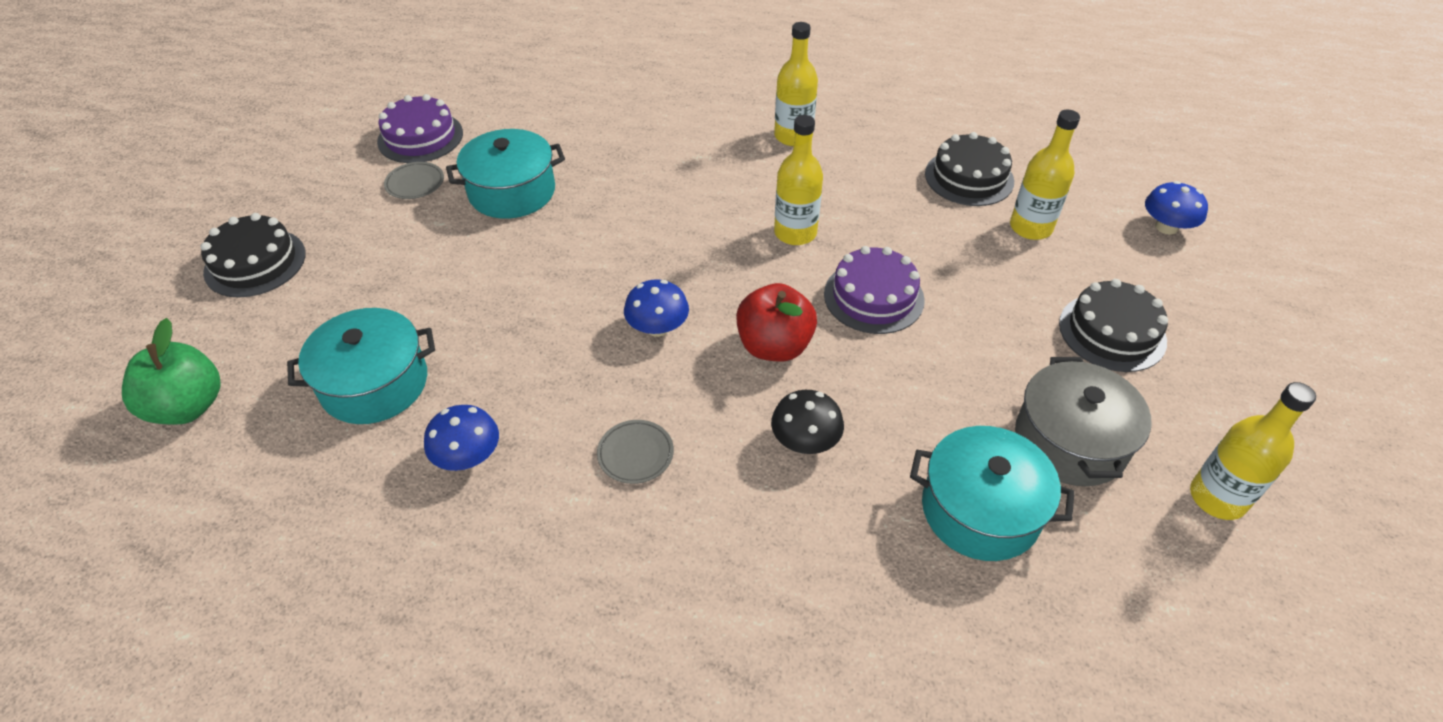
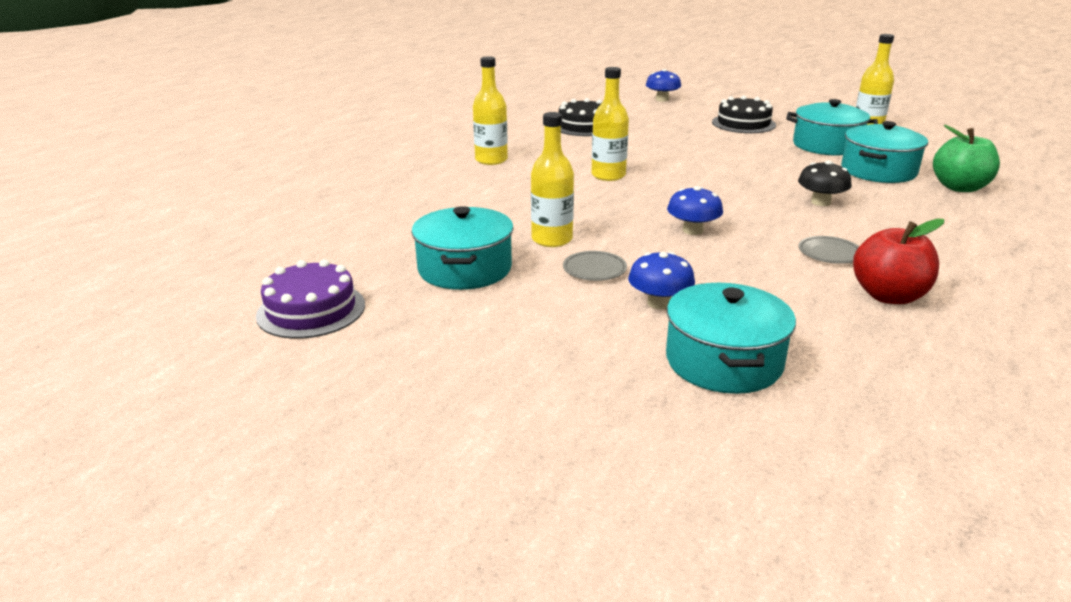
camera: 70 degrees left, 20 degrees down
green apple [122,318,221,425] -> green apple moved to [933,125,1000,192]
black cake [201,213,306,297] -> none
grey plate [384,162,444,199] -> grey plate moved to [563,251,627,281]
blue mushroom [424,405,499,471] -> blue mushroom moved to [628,252,695,309]
red apple [736,283,817,362] -> red apple moved to [853,219,944,304]
purple cake [824,246,925,334] -> none
yellow bottle [1010,110,1080,240] -> yellow bottle moved to [531,112,574,247]
grey pot [1015,357,1151,486] -> turquoise pot [786,99,878,155]

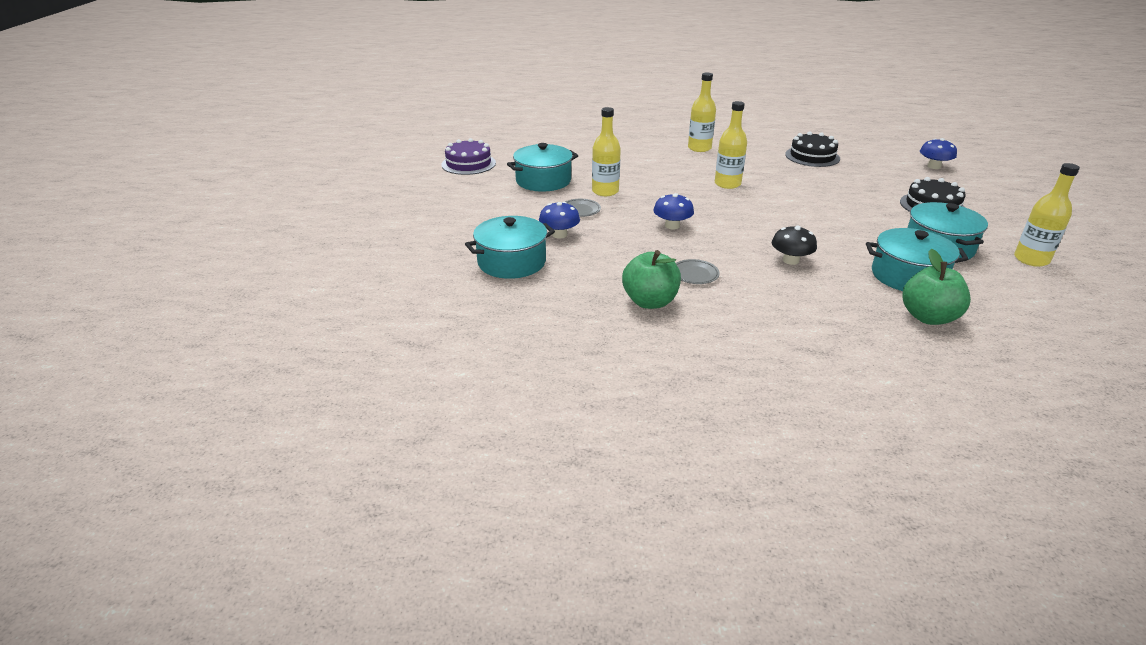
camera: 60 degrees right, 5 degrees up
red apple [853,219,944,304] -> green apple [622,250,681,309]

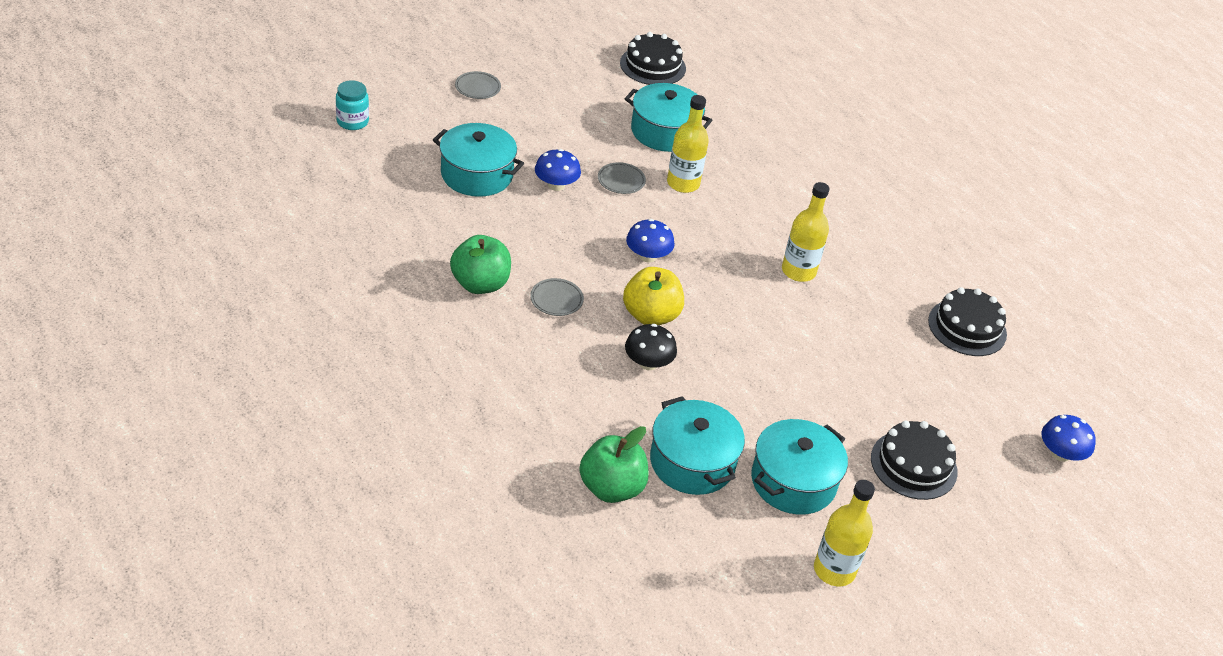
camera: 50 degrees right, 10 degrees up
purple cake [441,138,496,175] -> black cake [620,32,686,85]
yellow bottle [688,72,716,152] -> none
none -> turquoise jar [336,80,369,130]
none -> grey plate [455,71,501,99]
none -> yellow apple [623,267,684,325]

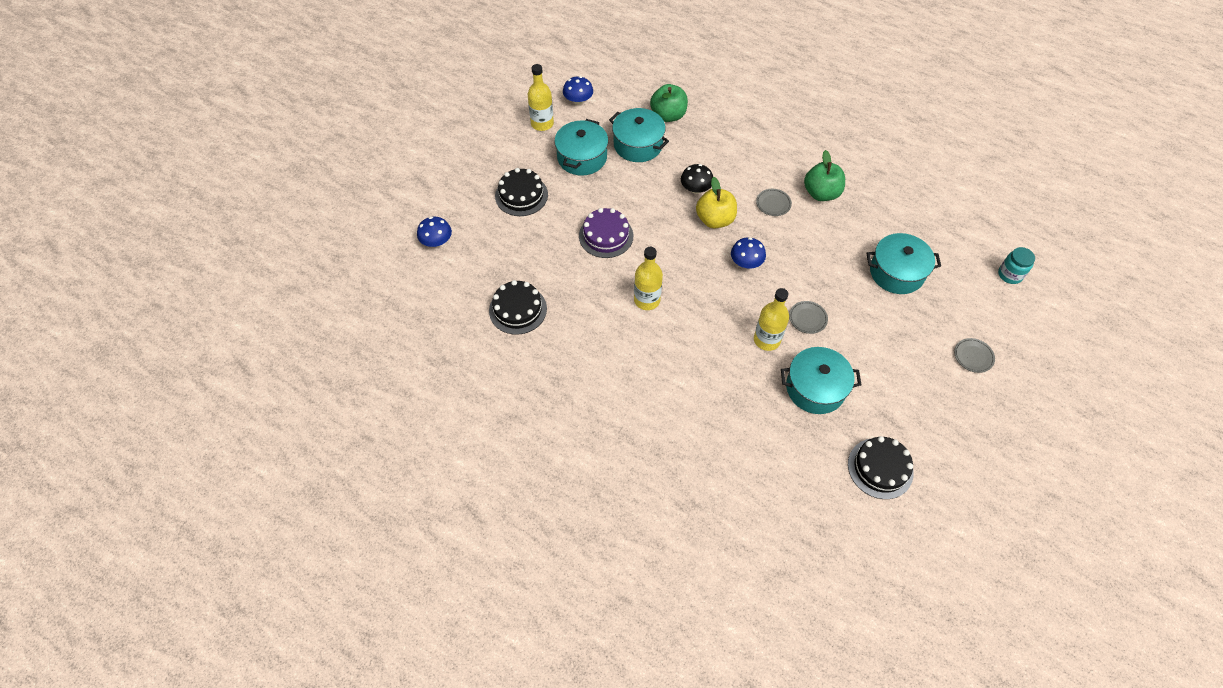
camera: 160 degrees right, 15 degrees up
blue mushroom [535,149,581,191] -> blue mushroom moved to [563,76,593,105]
none -> purple cake [579,208,633,258]

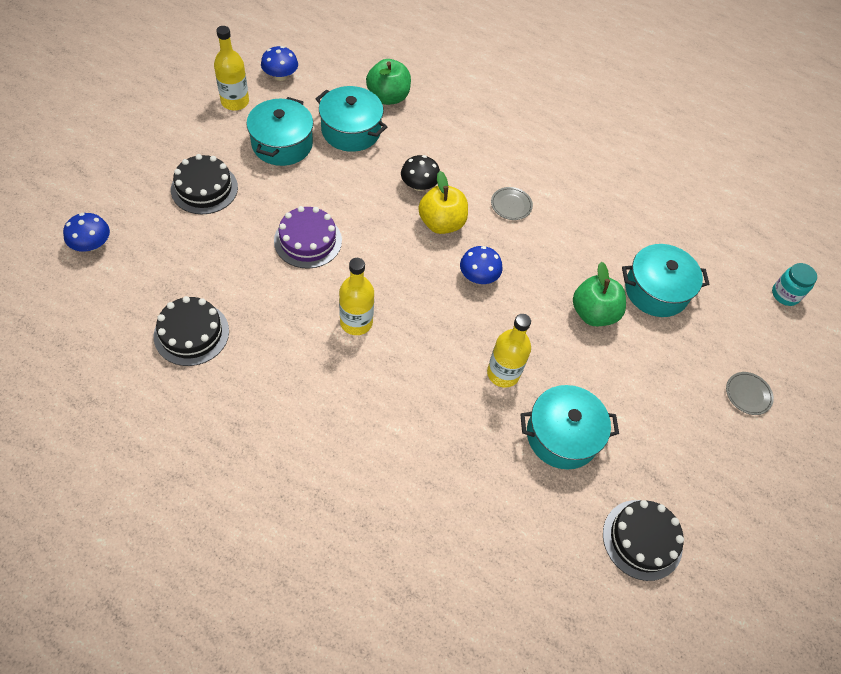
camera: 10 degrees left, 0 degrees up
grey plate [789,301,828,334] -> none
green apple [804,150,845,201] -> green apple moved to [573,262,626,326]

